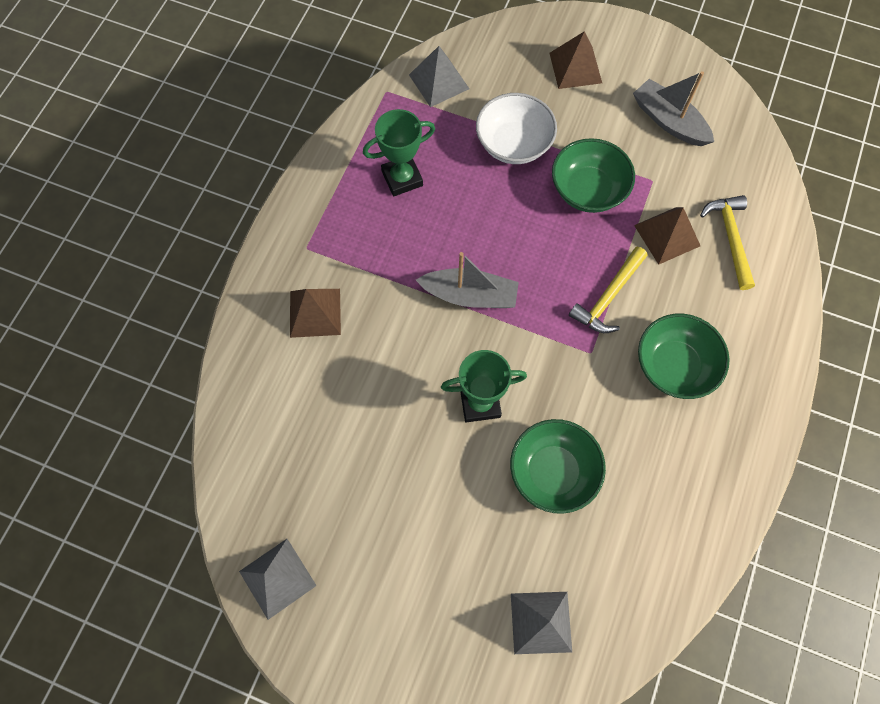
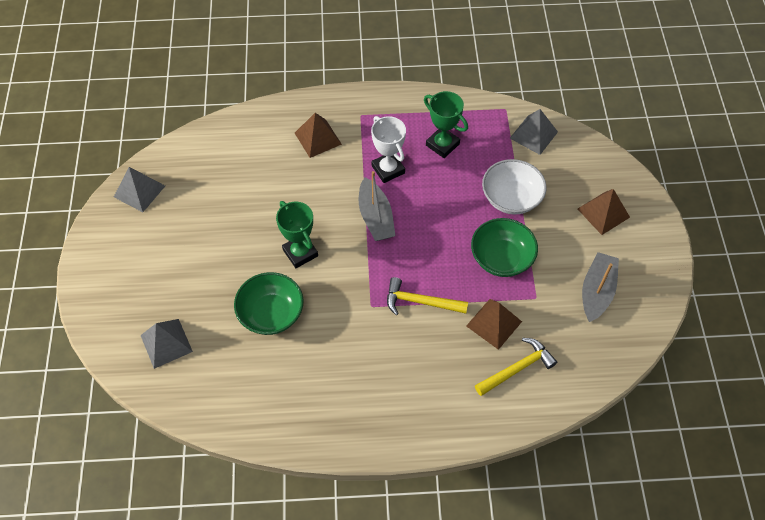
camera: 65 degrees right, 10 degrees down
green bowl [638,314,730,399] -> none
none -> white trophy [371,116,406,183]

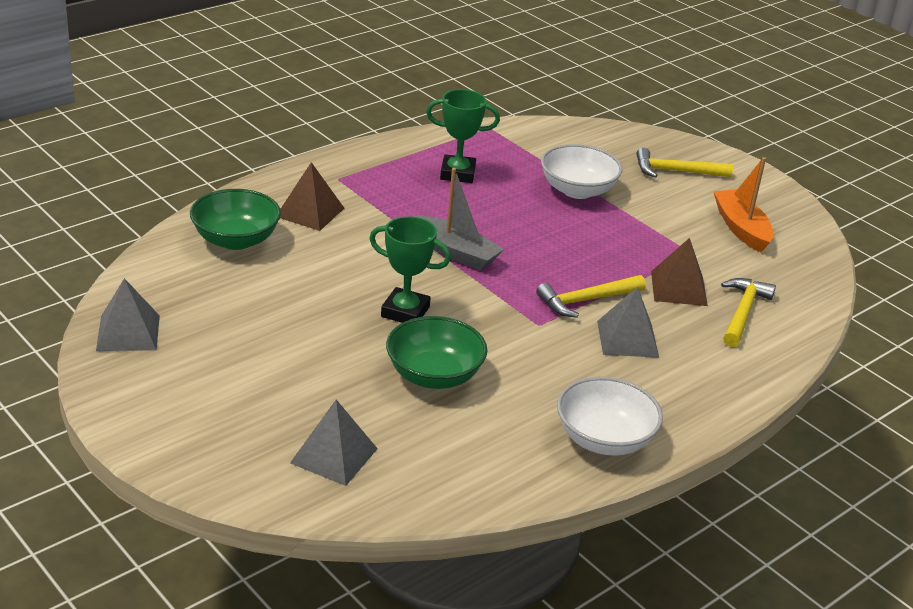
camera: 40 degrees left, 25 degrees down
white trophy [371,116,406,183] -> none
green bowl [471,218,538,277] -> green bowl moved to [190,189,281,250]
grey pyramid [510,109,558,155] -> grey pyramid moved to [597,287,659,358]
brown pyramid [578,189,630,235] -> yellow hammer [636,148,733,178]
grey boat [582,252,619,322] -> orange boat [713,157,773,253]
none -> white bowl [557,377,663,456]

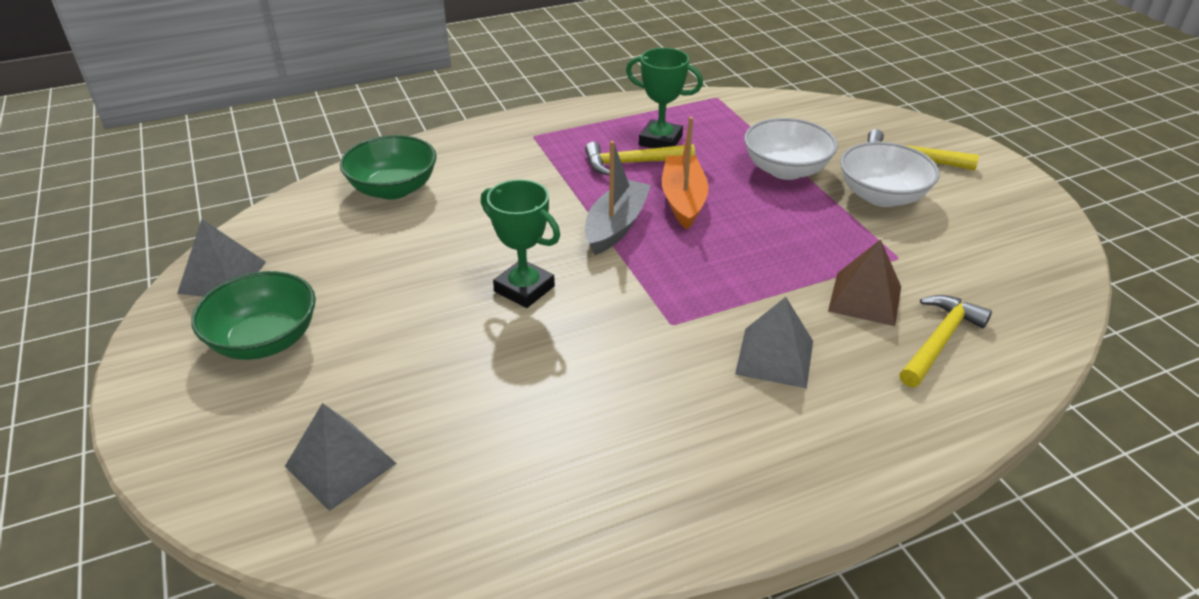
camera: 20 degrees right, 5 degrees up
brown pyramid [280,162,344,231] -> none
green bowl [386,316,487,389] -> green bowl moved to [191,271,316,360]
grey boat [413,168,504,271] -> grey boat turned 120 degrees counterclockwise [585,141,651,255]
yellow hammer [536,275,646,318] -> yellow hammer moved to [585,142,695,175]
white bowl [557,377,663,456] -> white bowl moved to [840,142,940,207]
orange boat [713,157,773,253] -> orange boat moved to [662,117,708,229]

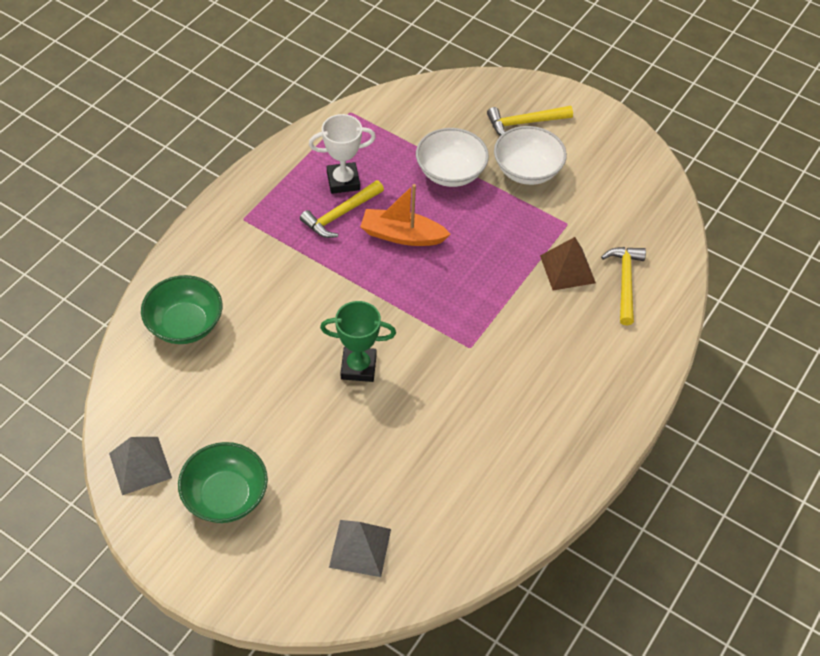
camera: 35 degrees left, 15 degrees up
grey boat [585,141,651,255] -> none
green trophy [626,48,703,148] -> white trophy [309,114,376,194]
orange boat [662,117,708,229] -> orange boat turned 45 degrees counterclockwise [360,184,451,246]
grey pyramid [735,297,813,388] -> none

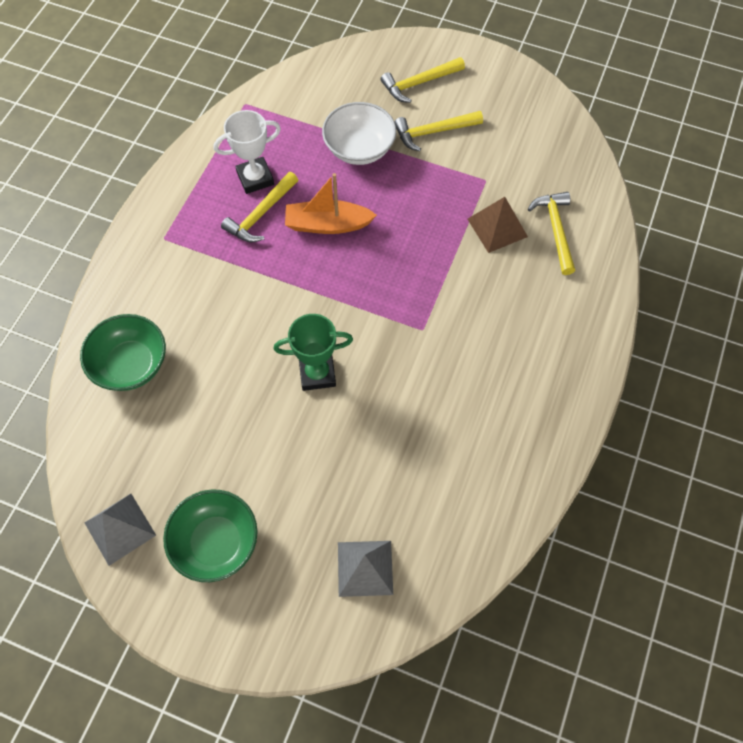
camera: 10 degrees left, 10 degrees up
white bowl [494,126,567,185] -> yellow hammer [394,111,483,152]

